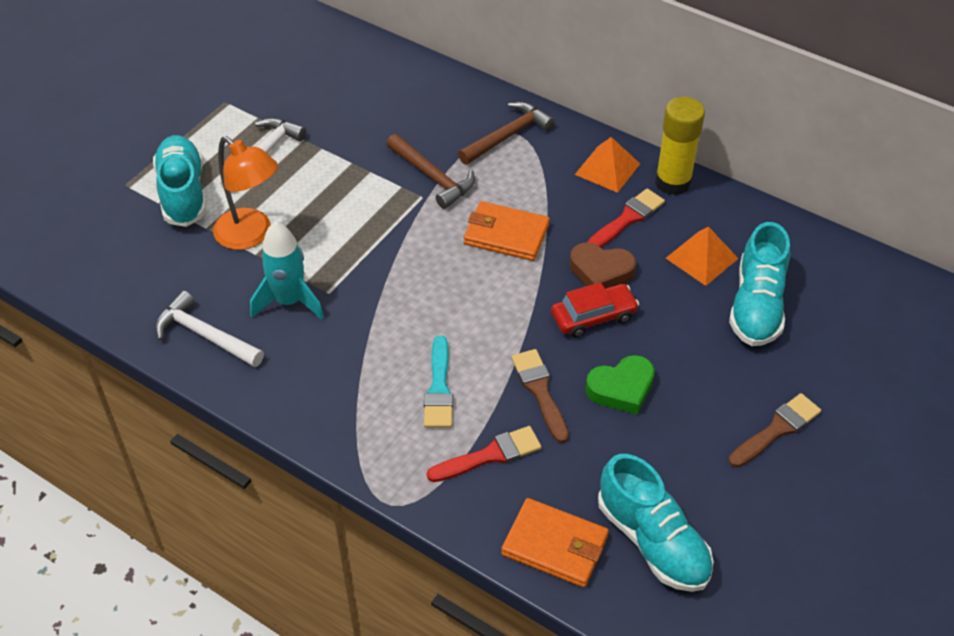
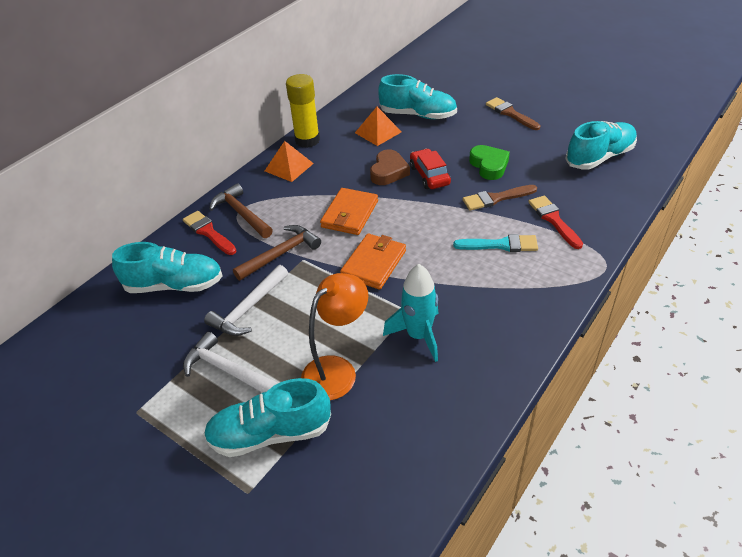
camera: 85 degrees left, 5 degrees down
white hammer [155,291,264,367] -> white hammer moved to [204,265,288,336]
orange wallet [501,498,609,588] -> orange wallet moved to [340,234,406,289]
red brush [587,189,665,247] -> red brush moved to [183,211,236,255]
none -> turquoise shoe [112,242,223,293]

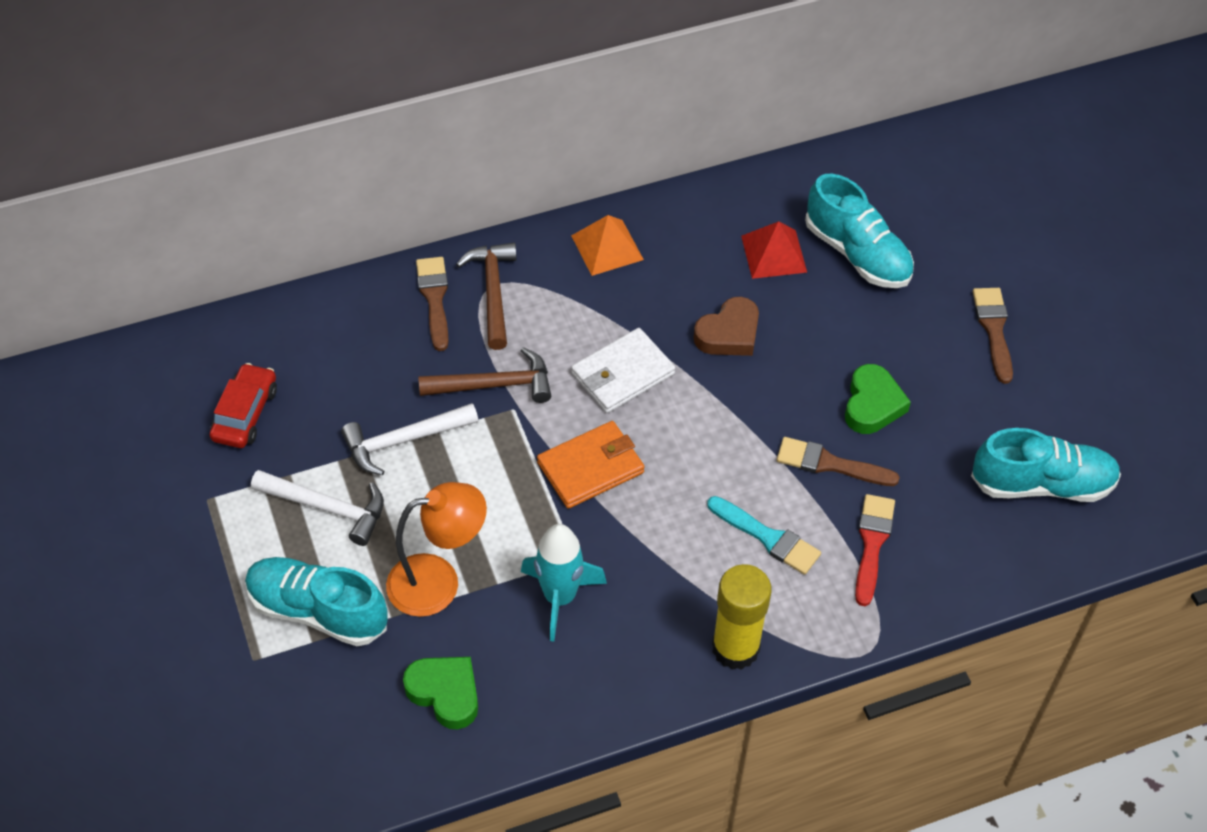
camera: 30 degrees right, 10 degrees up
turquoise shoe [112,242,223,293] -> none
red brush [183,211,236,255] -> brown brush [416,257,448,351]
white hammer [183,332,278,393] -> white hammer turned 135 degrees clockwise [251,470,384,546]
yellow glue stick [286,74,320,148] -> yellow glue stick moved to [712,564,771,670]
orange wallet [320,188,378,235] -> white wallet [571,328,675,413]
orange pyramid [355,107,401,146] -> red pyramid [741,221,807,279]
red car [410,149,451,189] -> red car moved to [210,363,277,448]
none -> green heart [403,657,478,729]

